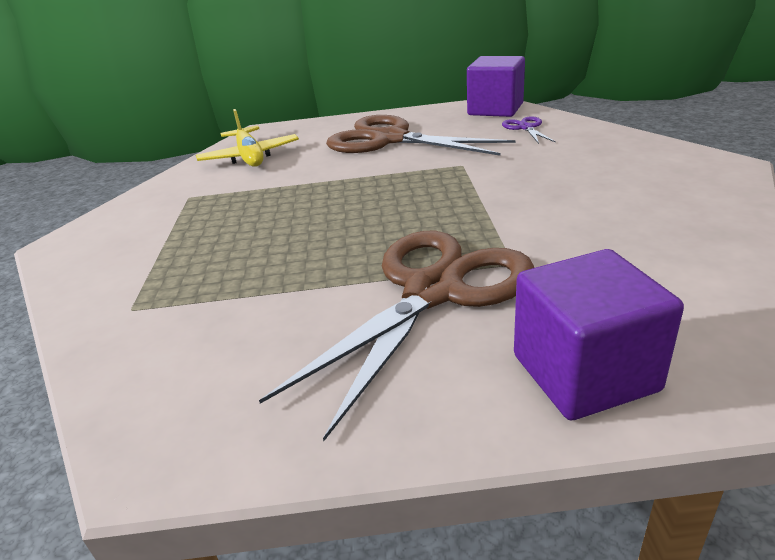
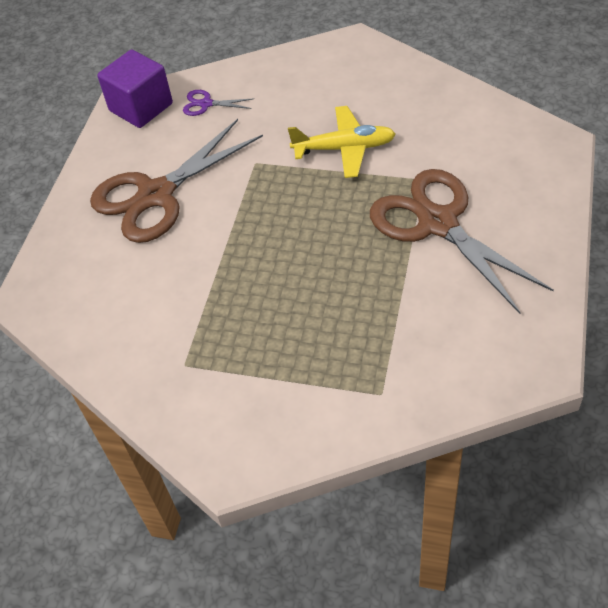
camera: 70 degrees left, 20 degrees up
yellow plane [196,109,299,167] -> yellow plane moved to [288,106,396,178]
purple cube [514,249,684,420] -> none

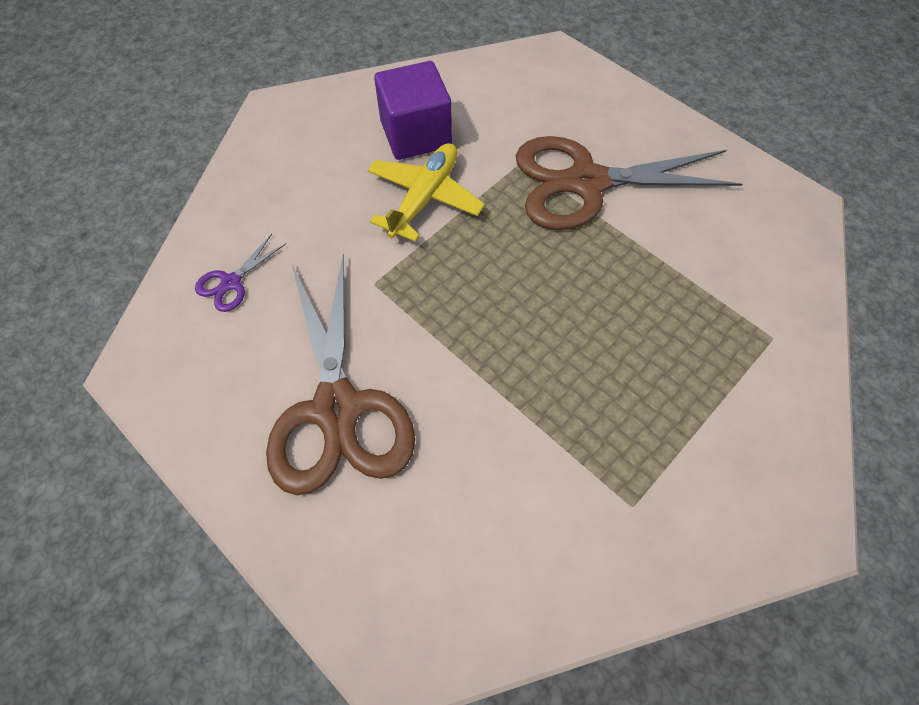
camera: 65 degrees left, 10 degrees up
purple cube [97,49,173,128] -> purple cube moved to [374,61,452,160]

